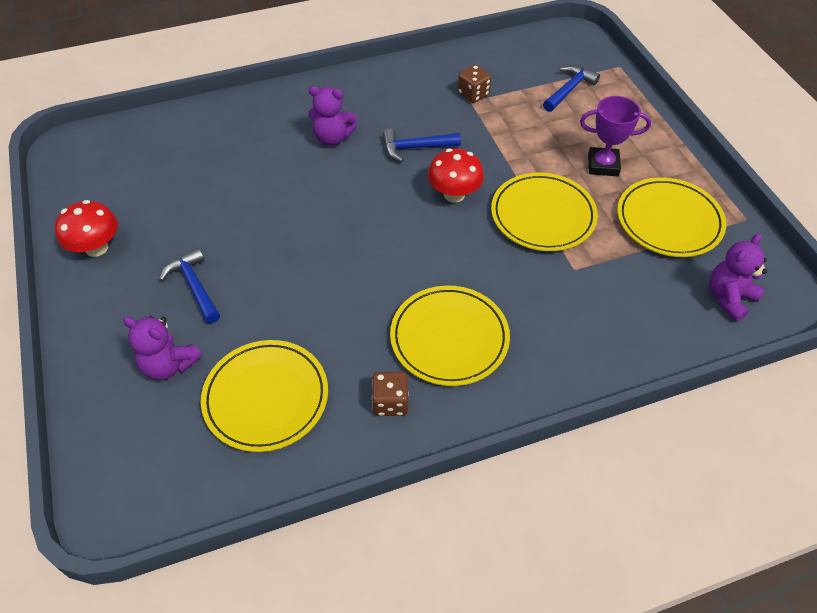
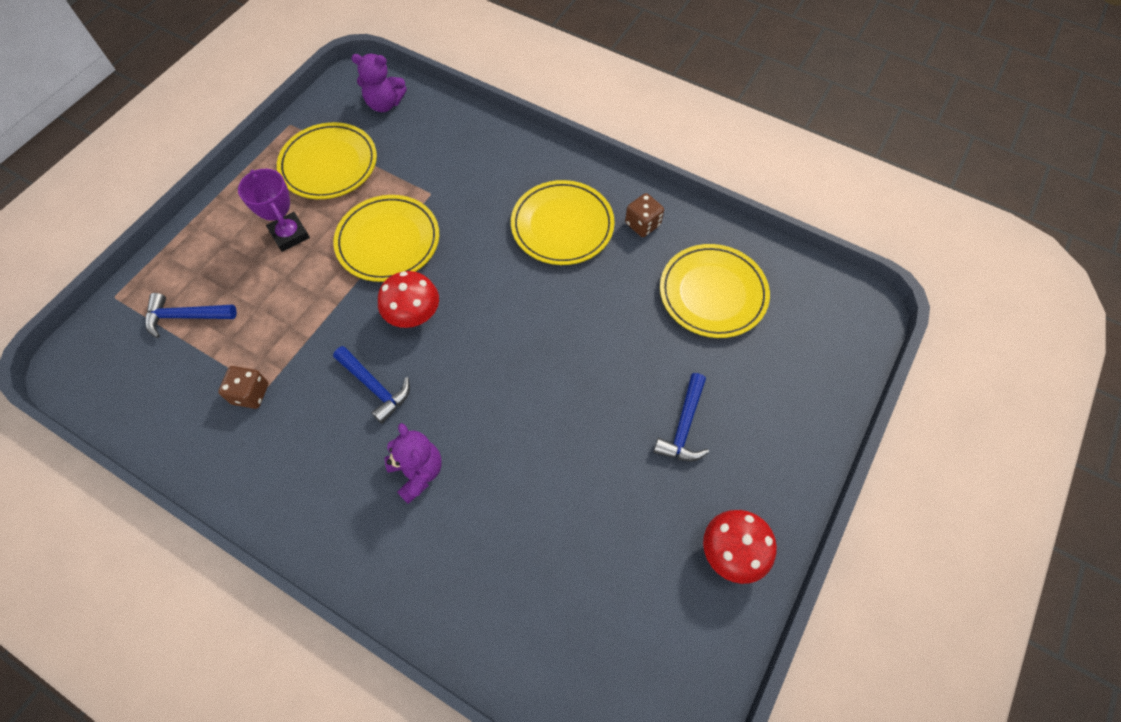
camera: 130 degrees left, 10 degrees up
purple teddy bear [123,316,202,380] -> none

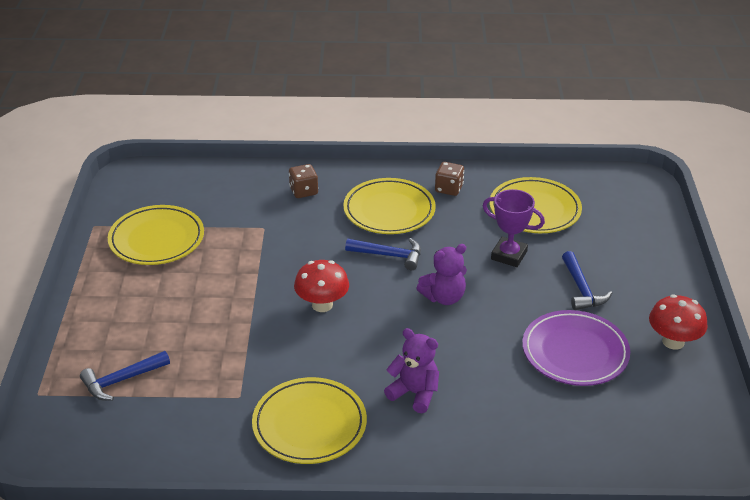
camera: 30 degrees left, 25 degrees down
brown dice [218,366,269,409] -> brown dice moved to [289,164,318,198]
purple trophy [238,169,310,252] -> purple trophy moved to [483,189,545,267]
yellow plate [333,195,439,282] -> yellow plate moved to [252,377,367,464]
blue hammer [333,346,410,424] -> blue hammer moved to [345,238,421,270]
purple teddy bear [351,54,407,112] -> purple teddy bear moved to [416,244,467,305]
none -> purple plate [522,310,630,386]

